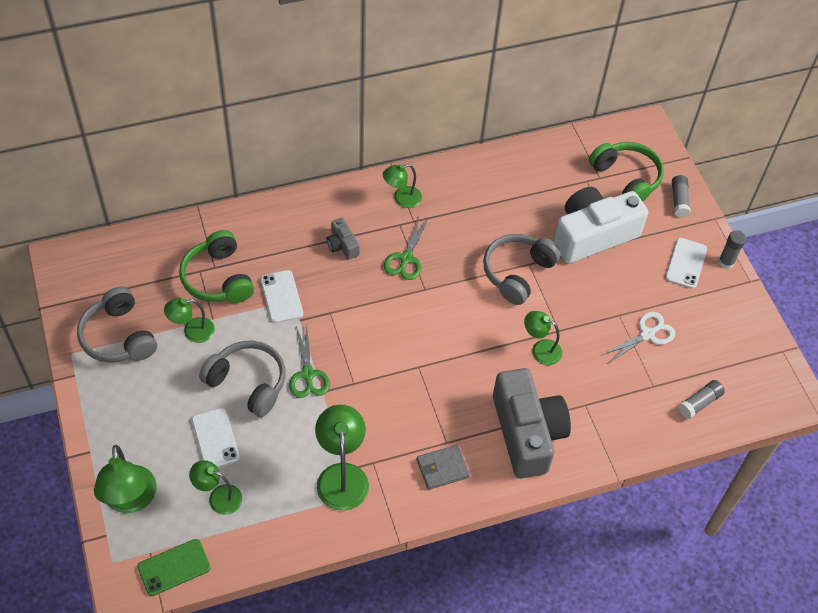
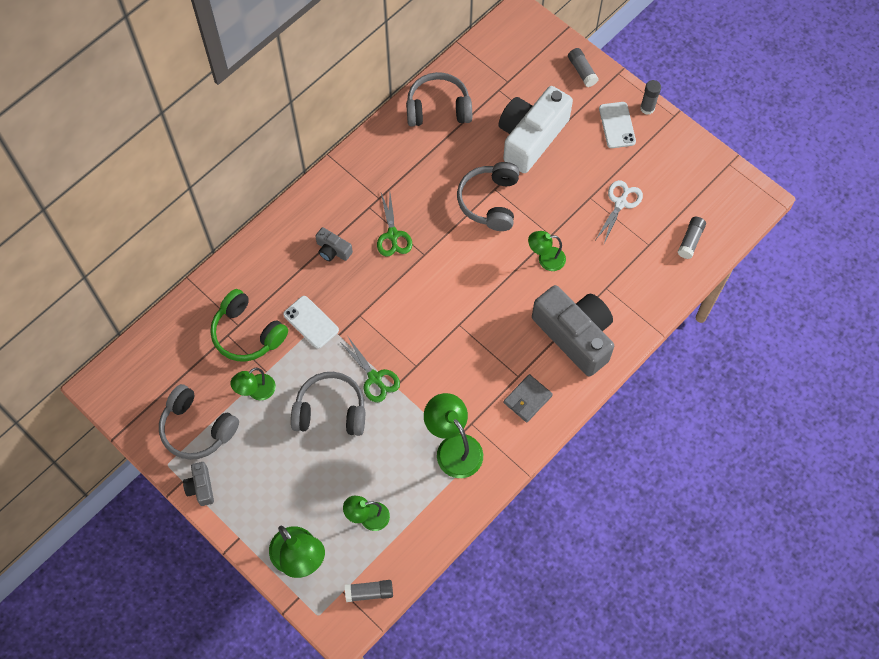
camera: 25 degrees left, 10 degrees up
green phone [137,539,211,596] -> grey glue stick [345,580,393,602]
white phone [192,408,240,467] -> none
green lamp [383,164,422,208] -> none
green headphones [589,142,664,202] -> none
none -> grey camera [183,462,214,506]
none -> grey headphones [406,72,472,127]

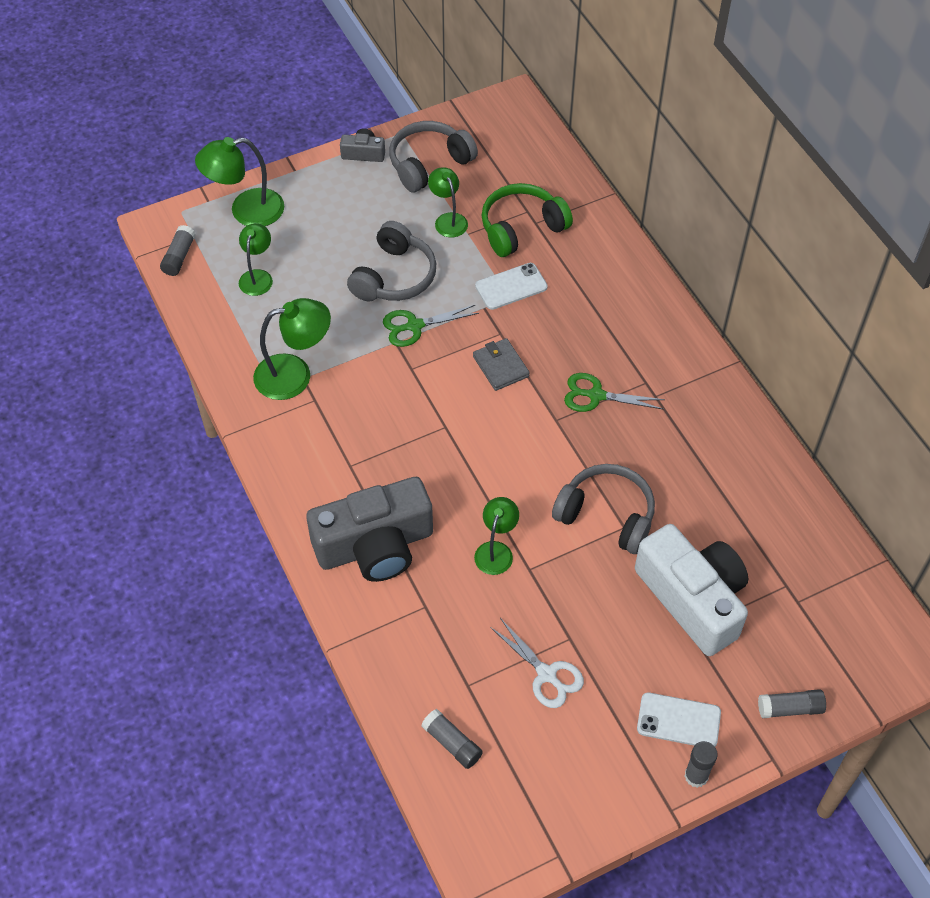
camera: 110 degrees right, 10 degrees down
grey camera [315,227,353,261] -> none
grey headphones [406,72,472,127] -> none
grey wallet [503,374,553,423] -> grey wallet moved to [473,338,530,391]

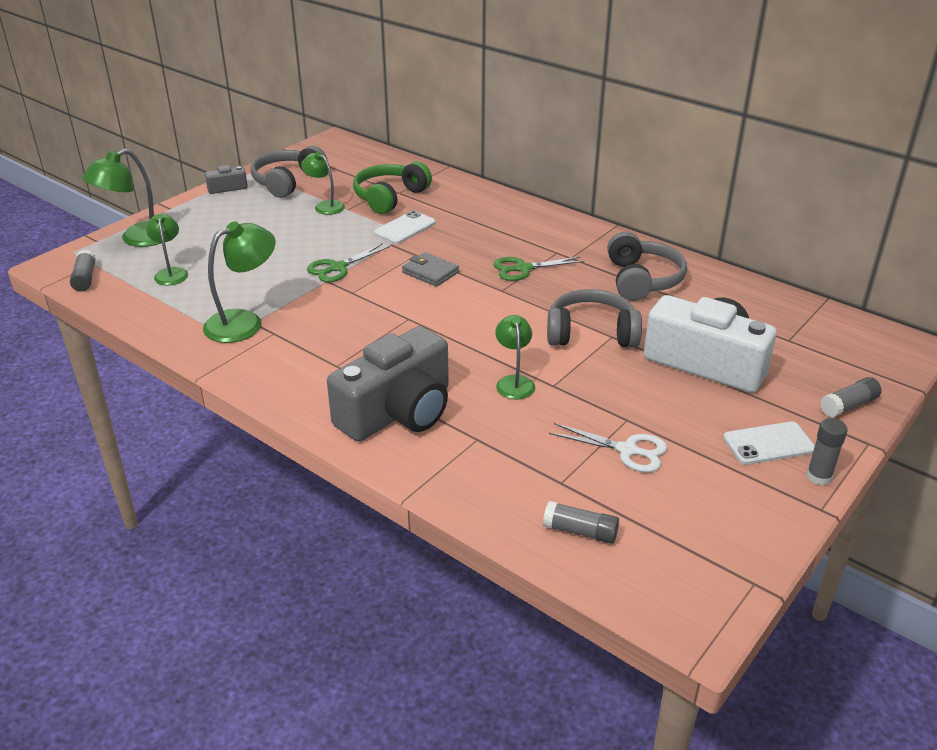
camera: 25 degrees left, 20 degrees down
grey headphones [347,221,436,302] -> grey headphones moved to [607,232,687,301]

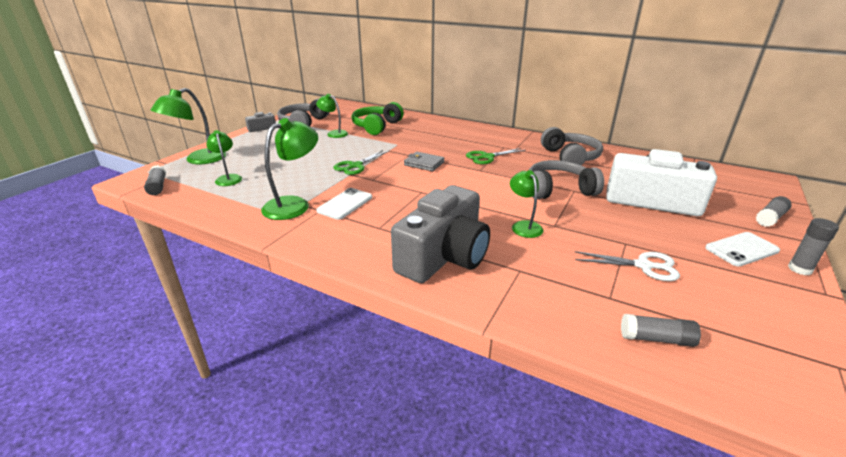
camera: 10 degrees left, 5 degrees down
white phone [374,210,436,244] -> white phone moved to [316,188,372,220]

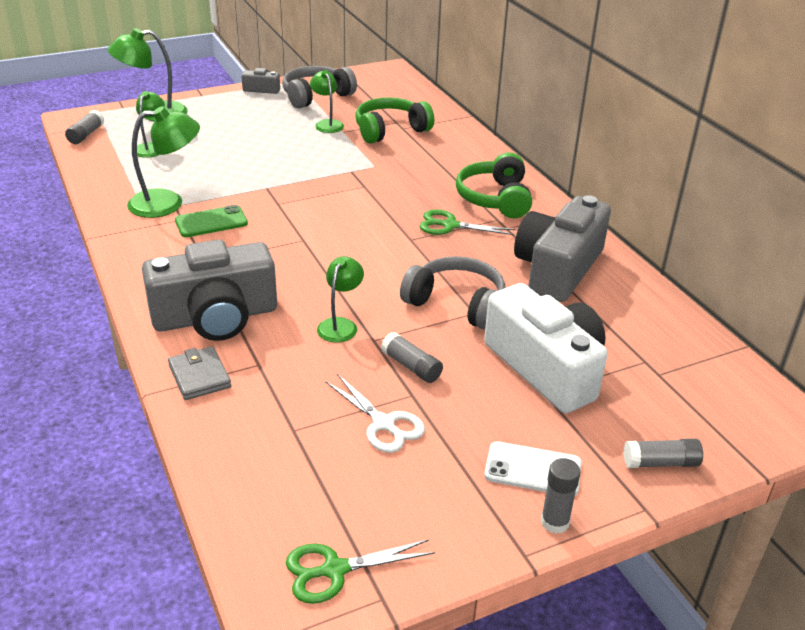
camera: 35 degrees right, 5 degrees up
white phone [316,188,372,220] -> green phone [175,205,248,237]
green scissors [334,150,389,175] -> green scissors moved to [286,539,435,604]
grey wallet [404,152,445,172] -> grey wallet moved to [168,346,231,400]
grey headphones [541,127,603,165] -> grey camera [514,195,611,302]
grey glue stick [621,314,701,347] -> grey glue stick moved to [381,332,443,383]
none -> green headphones [456,152,532,218]

